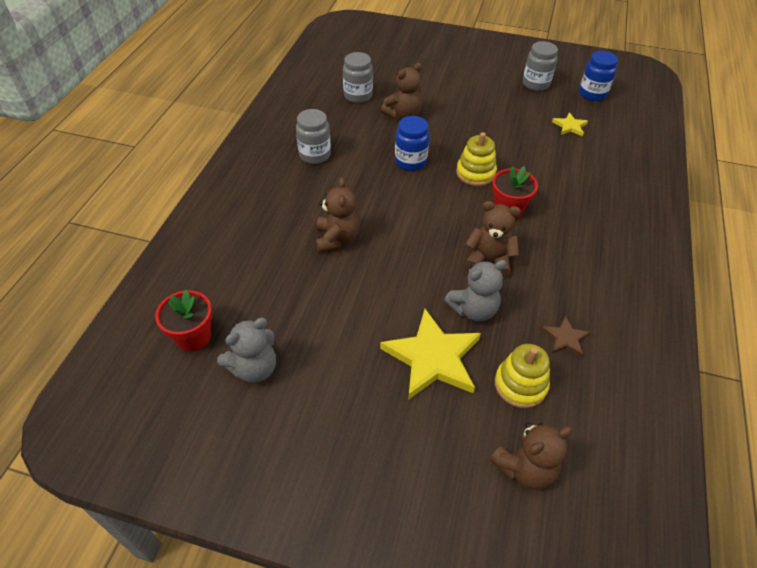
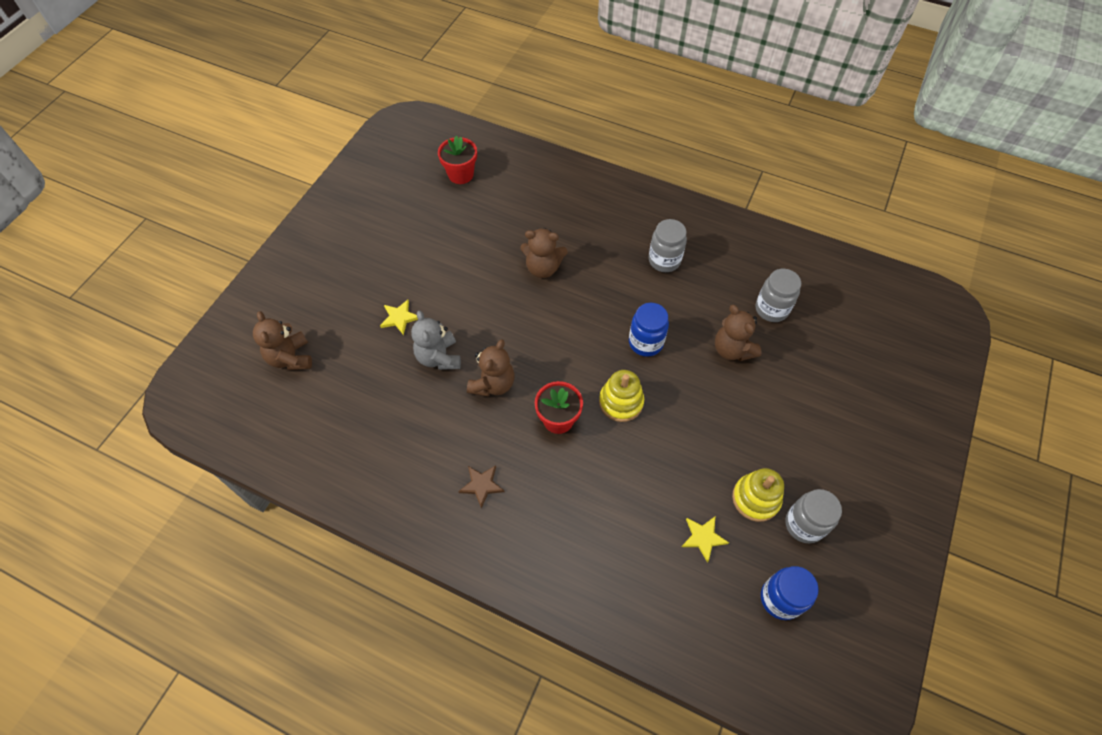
camera: 100 degrees right, 10 degrees up
grey teddy bear [217,318,276,383] -> none
yellow star [380,309,481,400] -> yellow star [380,300,418,335], size x0.48
yellow stacking toy [494,344,550,408] -> yellow stacking toy moved to [732,468,784,522]
brown star [541,316,590,357] -> brown star moved to [458,465,505,508]

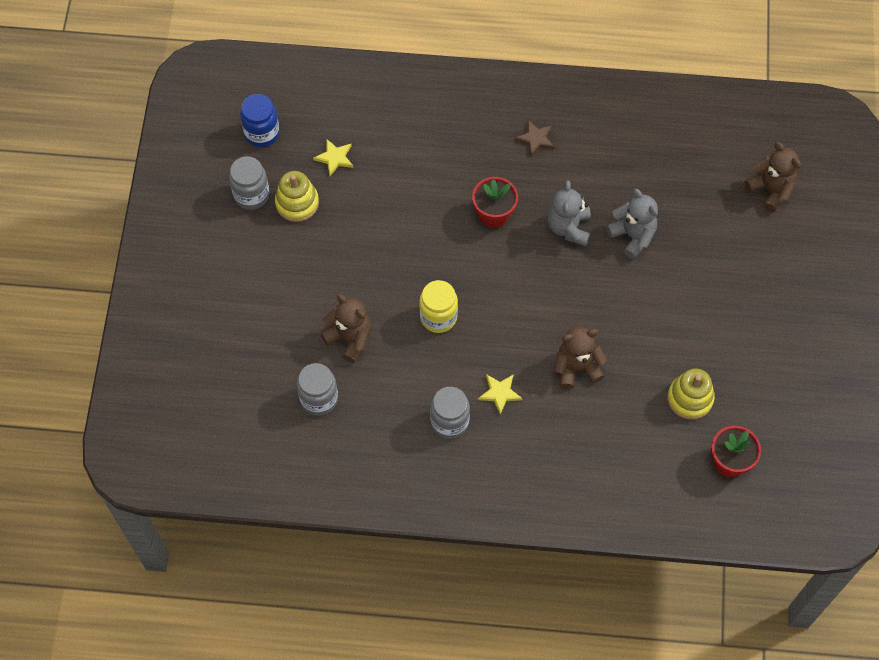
camera: 160 degrees right, 5 degrees up
yellow star [380,300,418,335] -> yellow star moved to [478,374,522,415]
brown teddy bear [467,339,514,397] -> grey teddy bear [547,180,591,246]
yellow stacking toy [599,370,644,422] -> yellow stacking toy moved to [667,368,715,420]
blue jar [629,303,669,357] -> yellow jar [419,280,458,333]

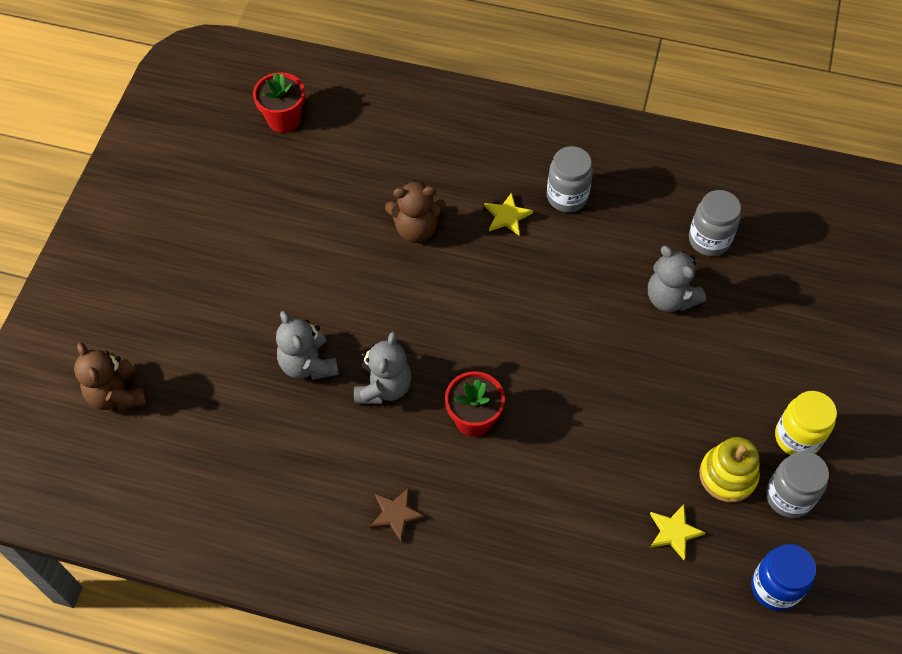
camera: 170 degrees left, 5 degrees down
brown teddy bear [321,294,371,363] -> grey teddy bear [648,246,706,312]
yellow jar [419,280,458,333] -> yellow jar moved to [775,391,837,455]
yellow stacking toy [667,368,715,420] -> none

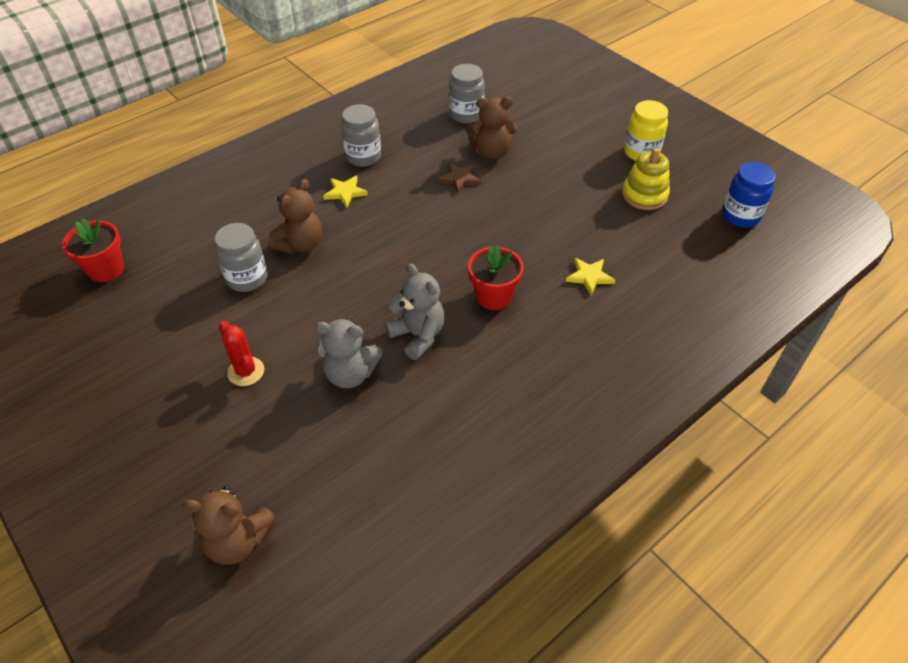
camera: 55 degrees left, 10 degrees down
brown star [370,488,426,543] -> brown star moved to [438,163,481,193]
grey teddy bear [648,246,706,312] -> brown teddy bear [466,97,517,159]
yellow star [650,504,705,560] -> yellow star moved to [566,258,615,295]
grey jar [766,451,829,518] -> grey jar moved to [214,223,268,292]
none -> red cactus [219,321,264,386]

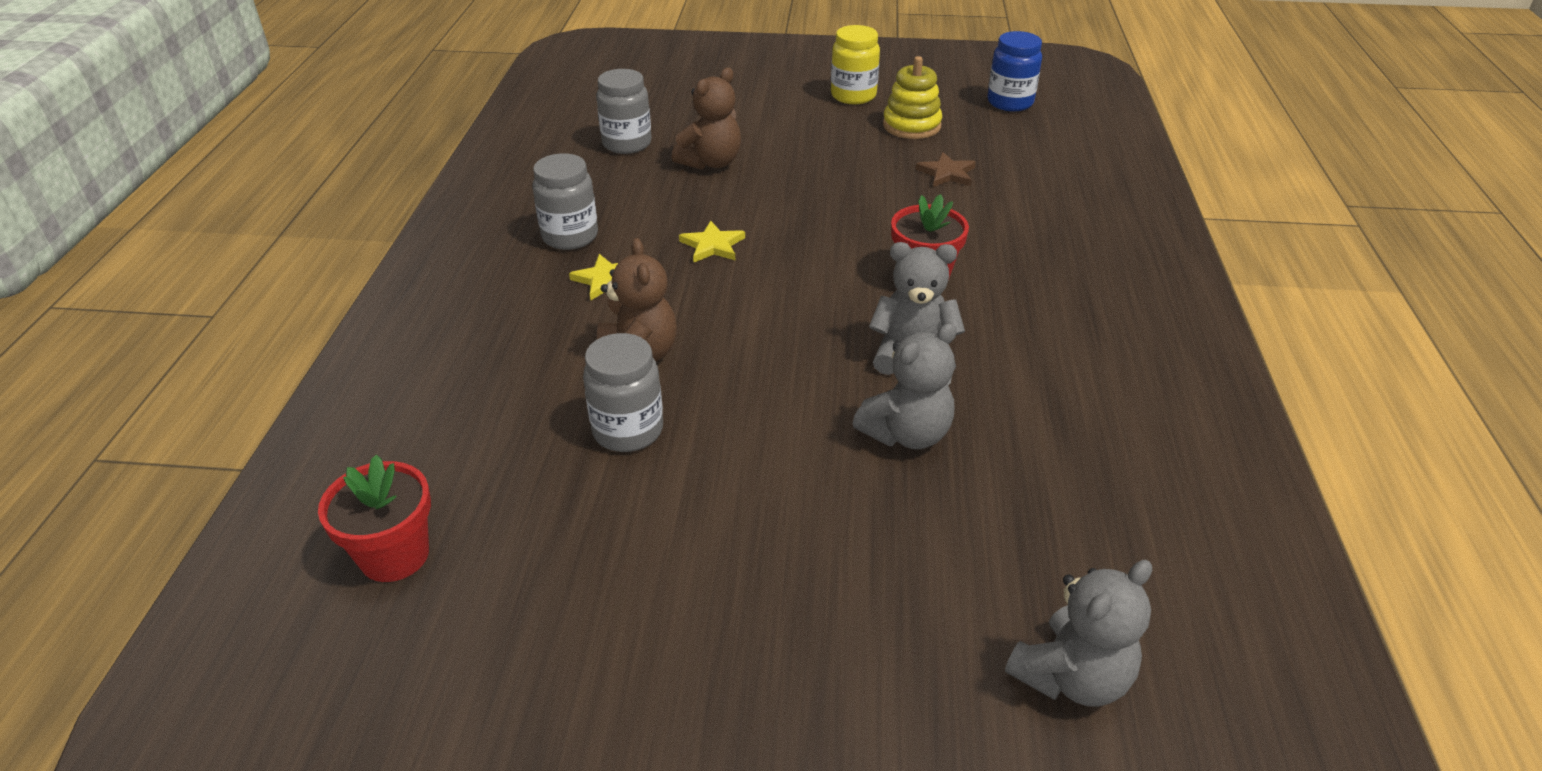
camera: 45 degrees left, 10 degrees down
brown teddy bear [182,486,275,565] -> grey teddy bear [1005,560,1152,707]
red cactus [219,321,264,386] -> none
brown star [438,163,481,193] -> brown star moved to [916,152,976,187]
yellow star [566,258,615,295] -> yellow star moved to [679,221,745,262]

